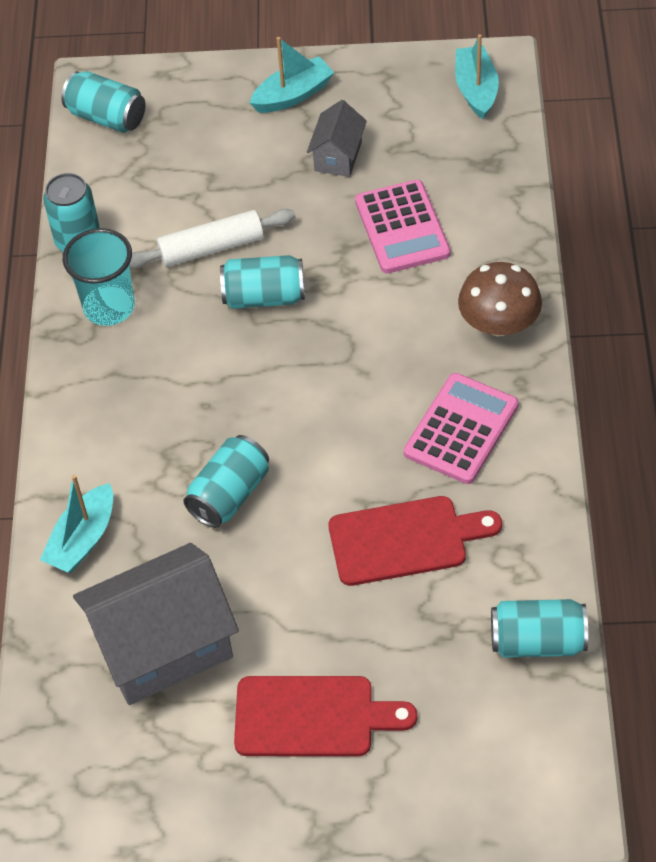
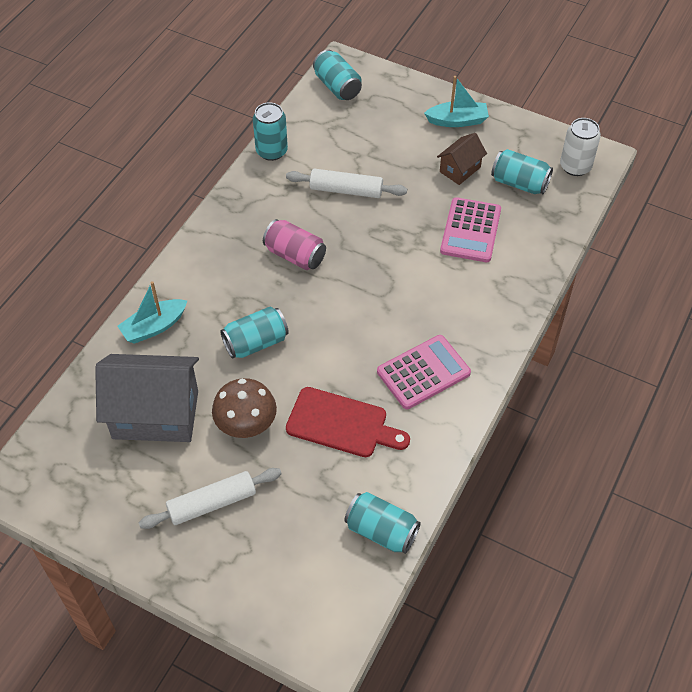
camera: 25 degrees right, 0 degrees up
turquoise cup [63,228,135,326] -> none
turquoise can [220,255,305,309] -> turquoise can moved to [491,149,553,194]
red cutting board [234,676,417,757] -> white rolling pin [138,468,282,529]
grey house [307,100,367,177] -> brown house [437,133,487,185]
turquoise boat [455,34,499,119] -> white can [560,118,601,176]
brown mushroom [458,262,542,336] -> brown mushroom moved to [212,378,277,438]
none -> pink can [263,219,326,270]

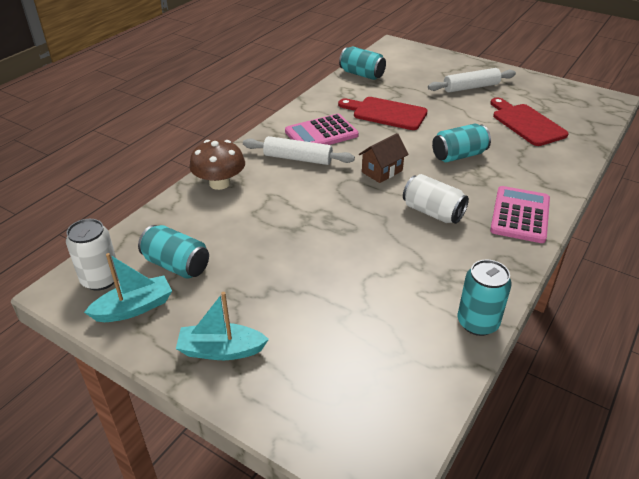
camera: 175 degrees left, 15 degrees down
grey house [95,354,199,442] -> red cutting board [490,98,569,146]
turquoise boat [118,281,187,344] -> turquoise boat moved to [84,253,172,322]
brown mushroom [212,378,277,438] -> brown mushroom moved to [189,140,245,190]
pink can [263,219,326,270] -> white can [403,174,469,224]
white rolling pin [286,169,407,198] -> white rolling pin moved to [243,136,355,165]
turquoise can [313,50,362,100] -> none
brown house [437,133,487,185] -> brown house moved to [359,133,409,183]
pink calculator [440,197,501,262] -> pink calculator moved to [490,186,550,243]

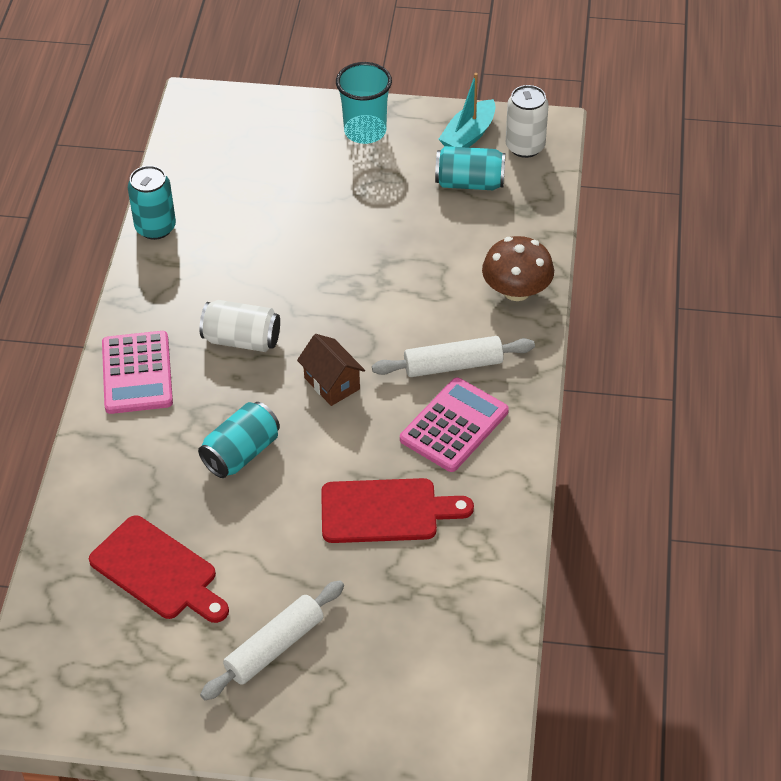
camera: 155 degrees right, 10 degrees up
turquoise boat [176,292,269,360] -> turquoise cup [336,62,392,144]
turquoise can [339,46,386,80] -> none
brown house [359,133,409,183] -> brown house turned 60 degrees counterclockwise [297,334,365,406]

